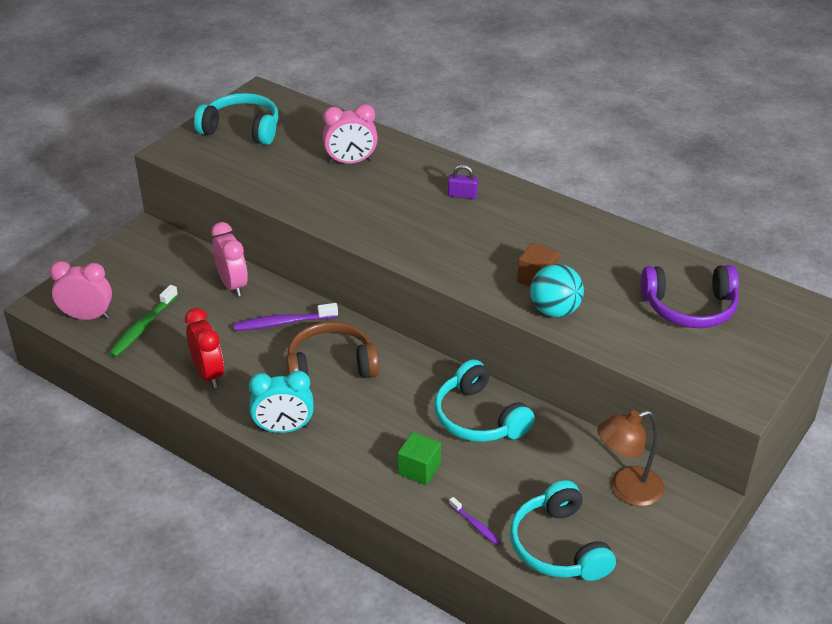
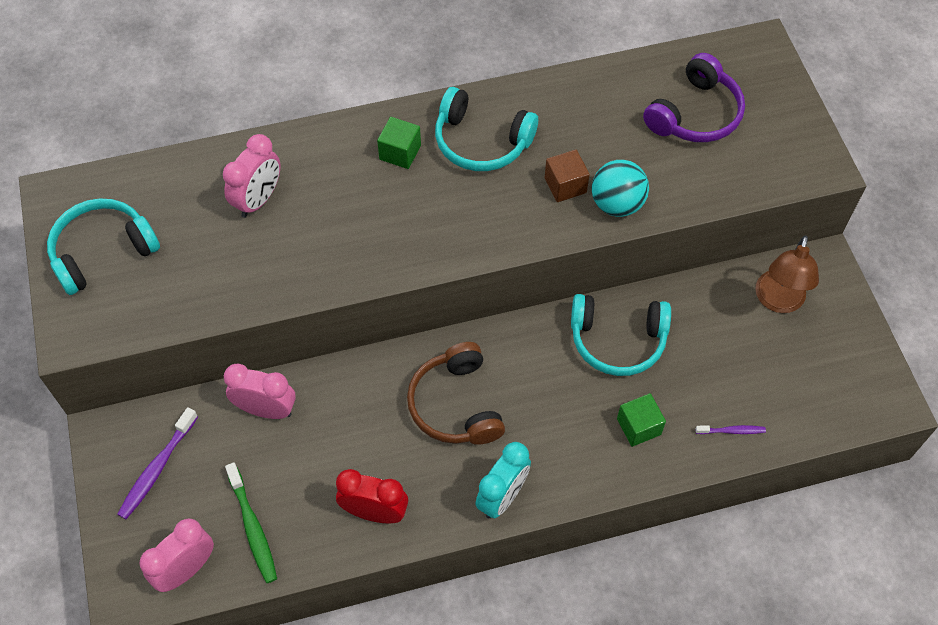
camera: 50 degrees left, 20 degrees up
purple toothbrush [234,303,338,331] -> purple toothbrush moved to [117,407,198,519]
brown headphones [286,322,379,378] -> brown headphones turned 45 degrees counterclockwise [407,342,505,445]
purple padlock [448,165,478,199] -> green cube [377,117,421,169]
turquoise headphones [510,480,616,581] -> turquoise headphones moved to [435,87,538,171]

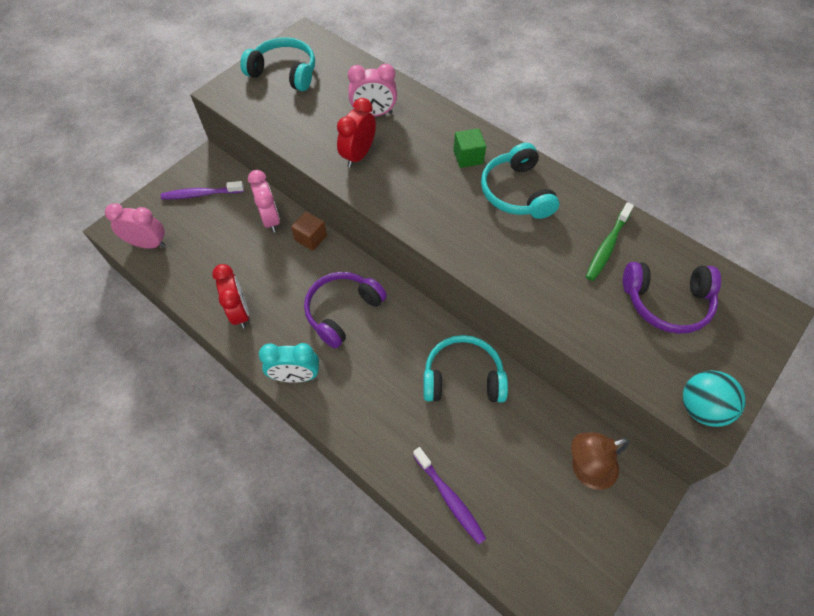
camera: 55 degrees right, 0 degrees up
green toothbrush [225,463,277,583] -> green toothbrush moved to [586,202,634,281]
brown headphones [407,342,505,445] -> purple headphones [304,272,387,348]
brown cube [545,150,590,202] -> brown cube moved to [291,211,327,251]
turquoise headphones [571,294,671,376] -> turquoise headphones turned 120 degrees clockwise [423,335,508,402]
turquoise ball [592,160,649,217] -> turquoise ball moved to [683,370,746,427]
green cube [617,393,666,447] -> none
purple toothbrush [696,425,766,434] -> purple toothbrush [413,447,486,544], size x1.76
none -> red clock [337,98,376,168]

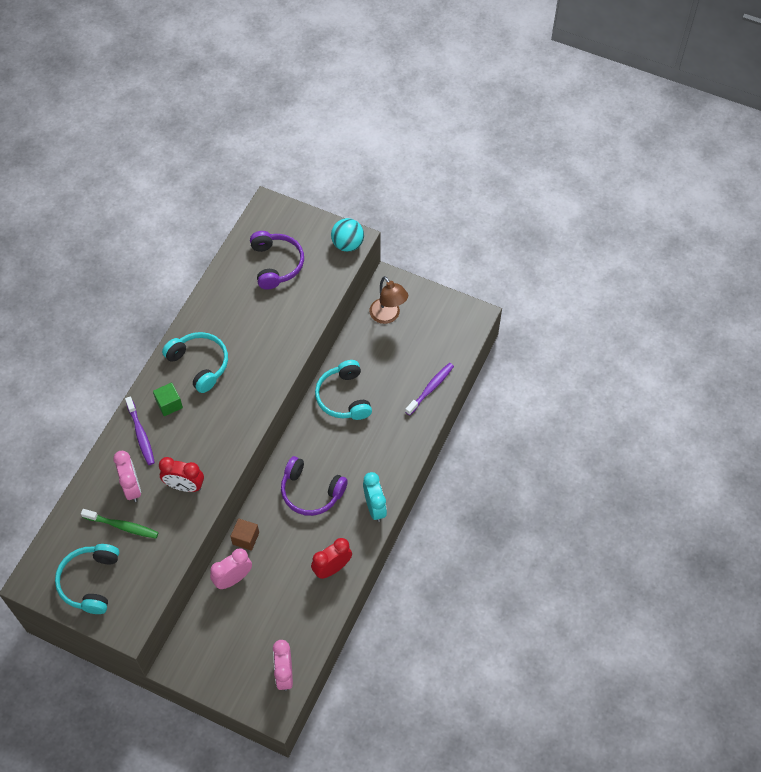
camera: 105 degrees left, 0 degrees up
purple toothbrush [161,181,244,200] -> purple toothbrush moved to [125,396,155,465]
turquoise headphones [481,143,559,219] -> turquoise headphones turned 105 degrees counterclockwise [162,332,228,393]
green toothbrush [586,202,634,281] -> green toothbrush moved to [81,509,159,539]

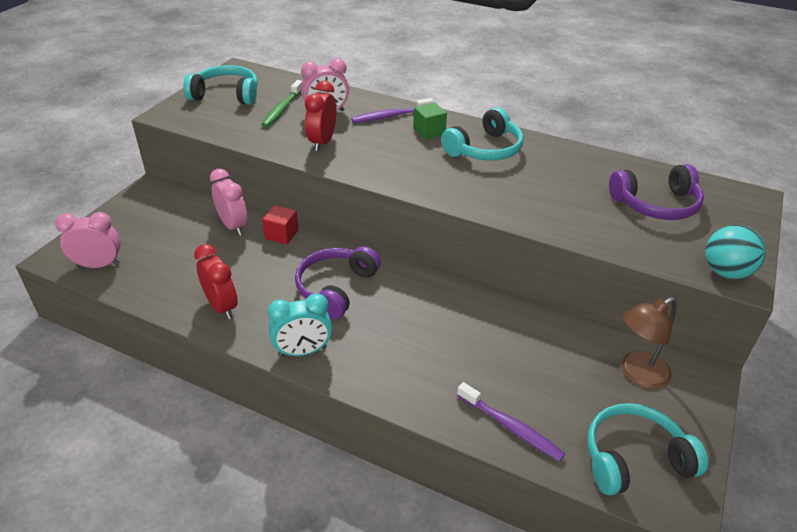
camera: 90 degrees right, 20 degrees down
brown cube [230,518,259,551] -> red cube [262,205,299,244]
turquoise headphones [315,360,372,420] -> turquoise headphones moved to [587,403,708,496]

